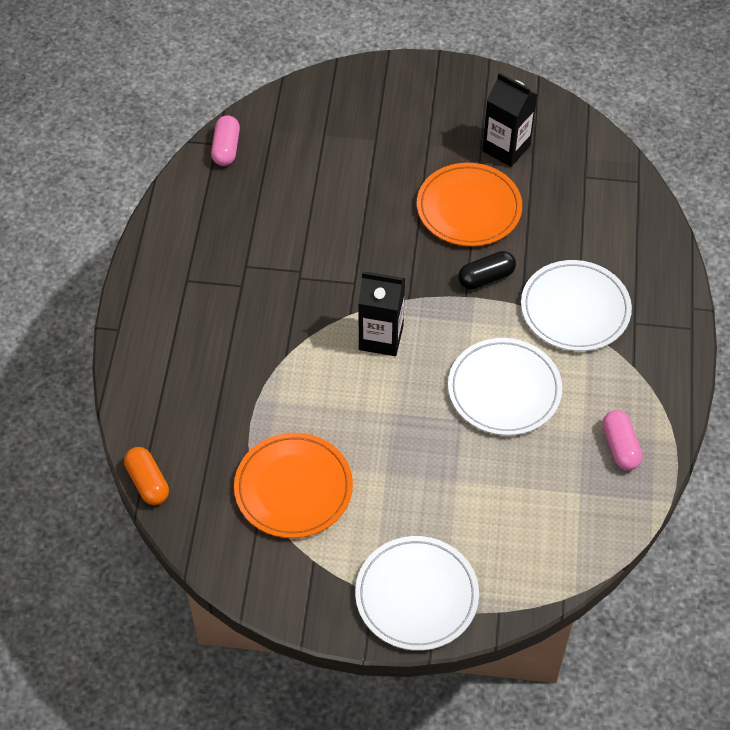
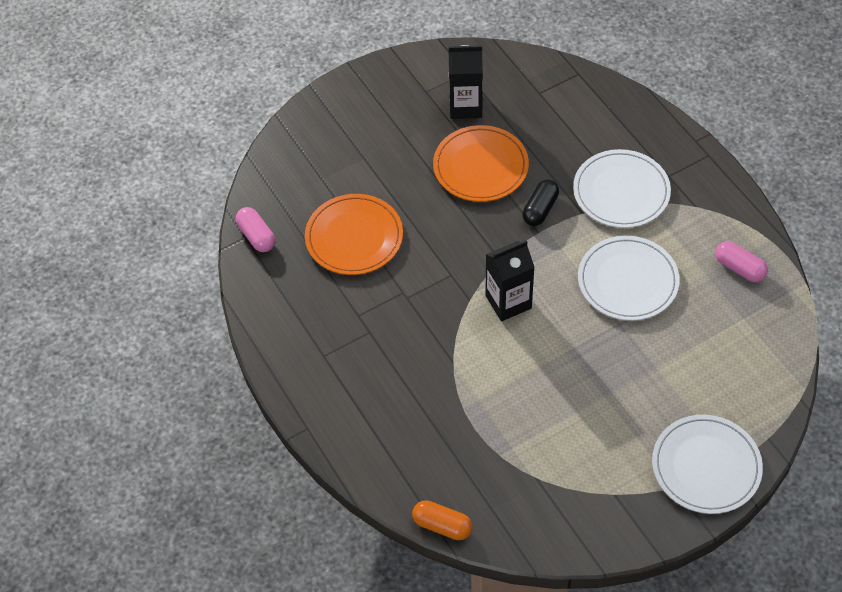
camera: 35 degrees left, 0 degrees up
orange plate [234,433,353,538] -> orange plate moved to [305,194,403,275]

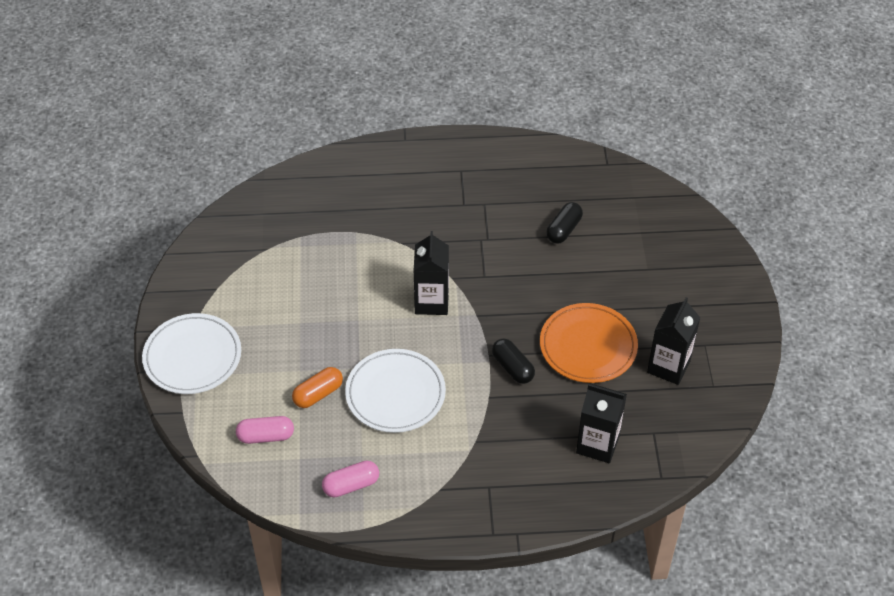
camera: 115 degrees right, 5 degrees down
pink capsule [236,207,275,252] -> pink capsule moved to [236,416,294,444]
orange plate [305,194,403,275] -> black capsule [546,202,583,244]
orange capsule [412,500,473,540] -> orange capsule moved to [292,367,343,408]
white plate [573,149,671,228] -> none
none -> black carton [576,384,627,463]

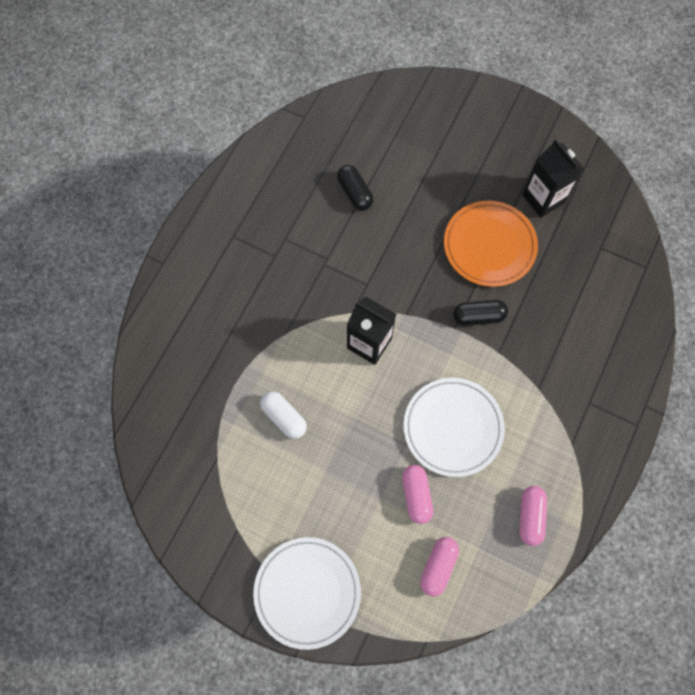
camera: 60 degrees left, 20 degrees up
orange capsule [292,367,343,408] -> pink capsule [402,465,433,524]
black carton [576,384,627,463] -> none
none -> white capsule [260,391,307,439]

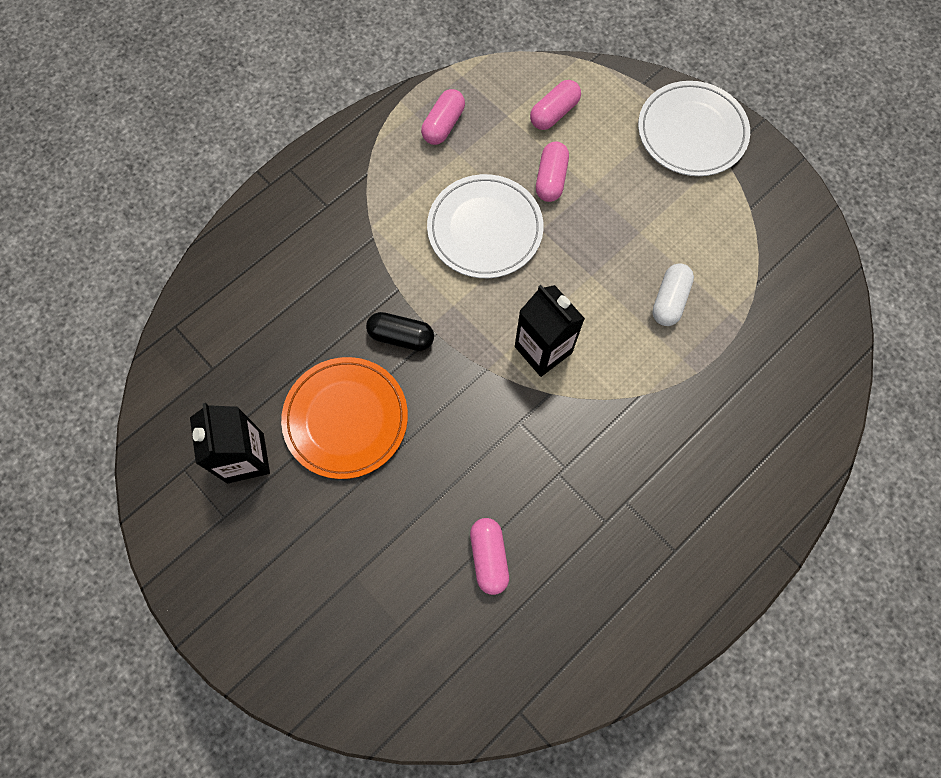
camera: 160 degrees left, 0 degrees up
white capsule [260,391,307,439] -> white capsule turned 45 degrees clockwise [652,263,694,326]
black capsule [337,165,374,211] -> pink capsule [470,518,509,595]

